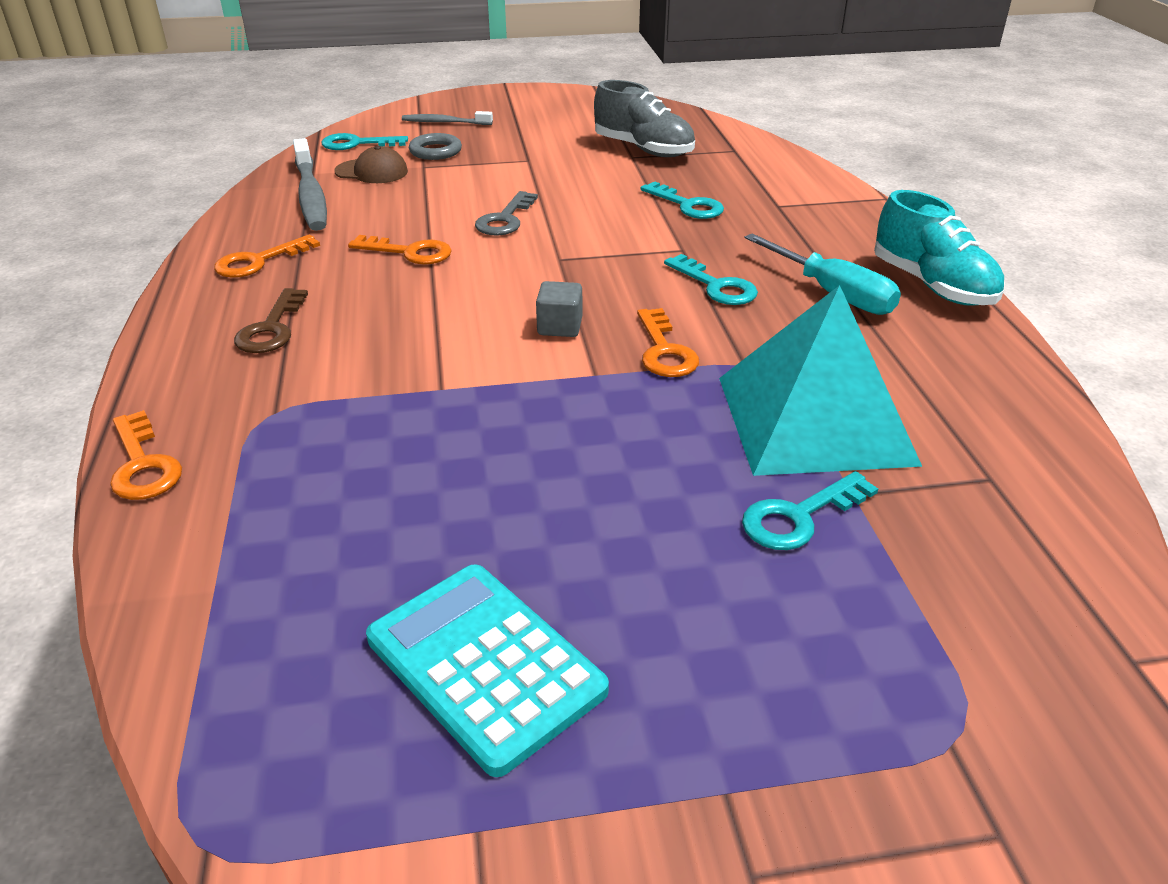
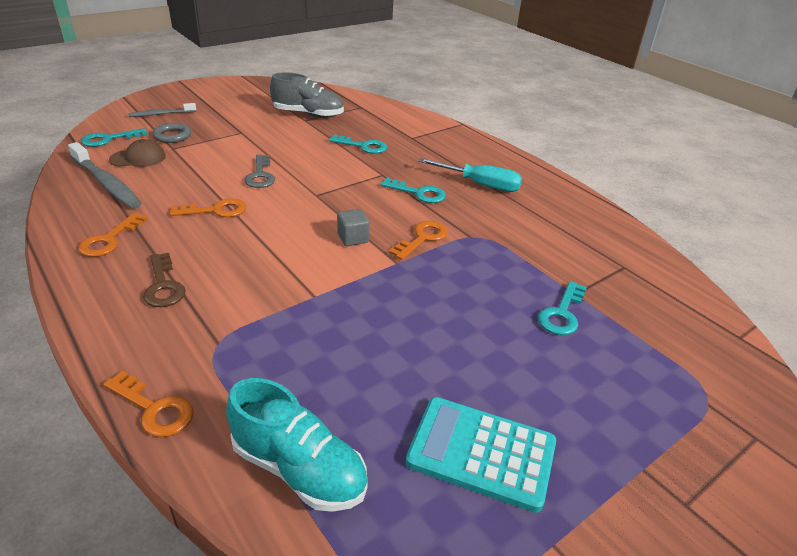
camera: 30 degrees left, 0 degrees up
orange key [637,308,699,377] -> orange key turned 105 degrees counterclockwise [389,221,448,260]
turquoise pyramid [719,285,922,476] -> none
turquoise shoe [874,190,1004,306] -> turquoise shoe moved to [226,378,368,512]

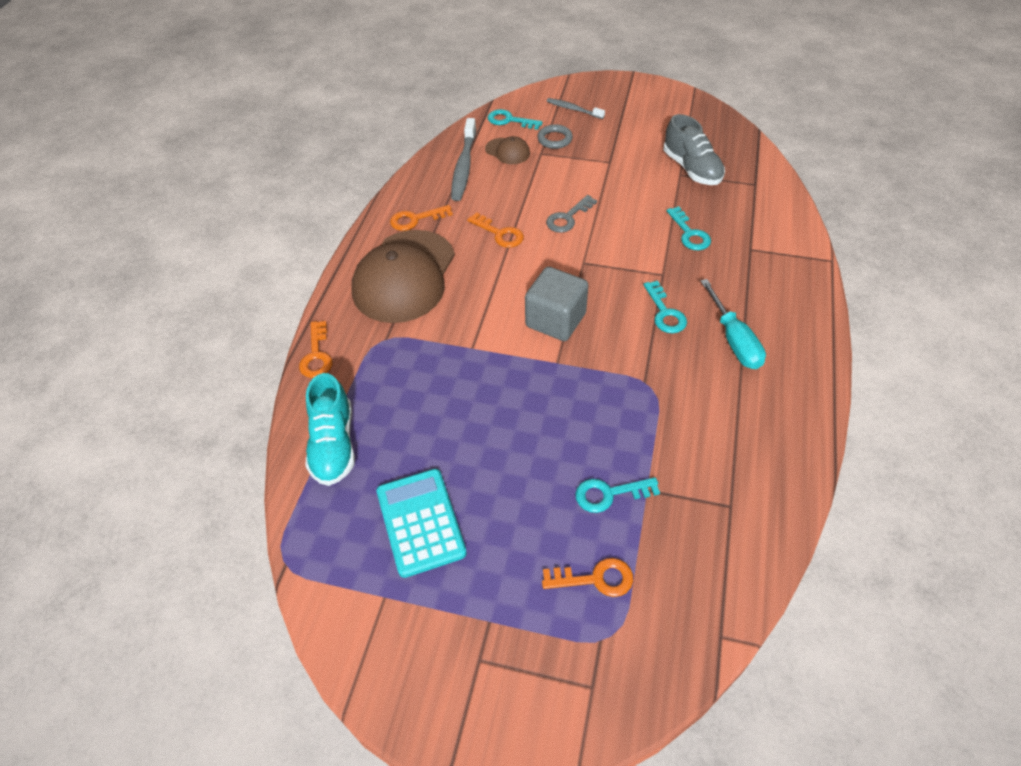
camera: 55 degrees right, 15 degrees up
brown key [143,253,186,307] -> brown cap [351,230,455,323]
grey cube [337,209,370,246] -> grey cube [525,267,588,341], size x1.96
orange key [389,221,448,260] -> orange key moved to [542,558,633,597]

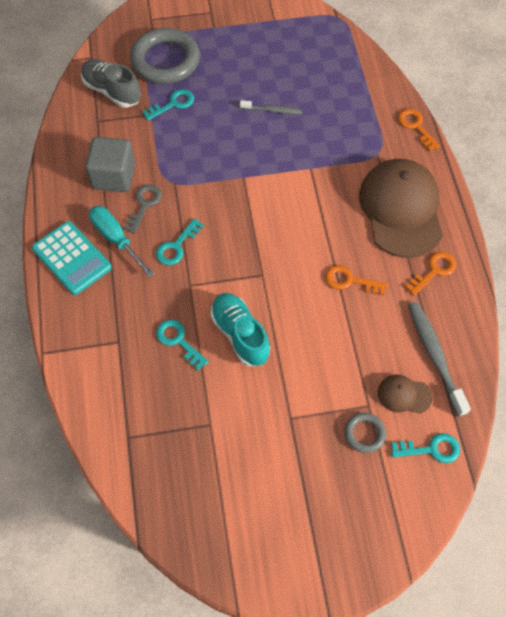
camera: 155 degrees right, 10 degrees up
turquoise shoe [305,373,355,486] -> turquoise shoe moved to [210,293,270,366]
turquoise calculator [376,469,467,578] -> turquoise calculator moved to [32,221,112,295]
grey cube [525,267,588,341] -> grey cube moved to [85,137,135,192]
orange key [542,558,633,597] -> grey ring [130,28,200,84]
grey key [546,195,597,233] -> grey key moved to [124,184,162,233]
grey toothbrush [547,98,605,119] -> grey toothbrush moved to [240,100,302,114]
turquoise key [643,281,687,333] -> turquoise key turned 105 degrees counterclockwise [156,218,204,265]
grey shoe [664,114,725,185] -> grey shoe moved to [81,59,141,108]

